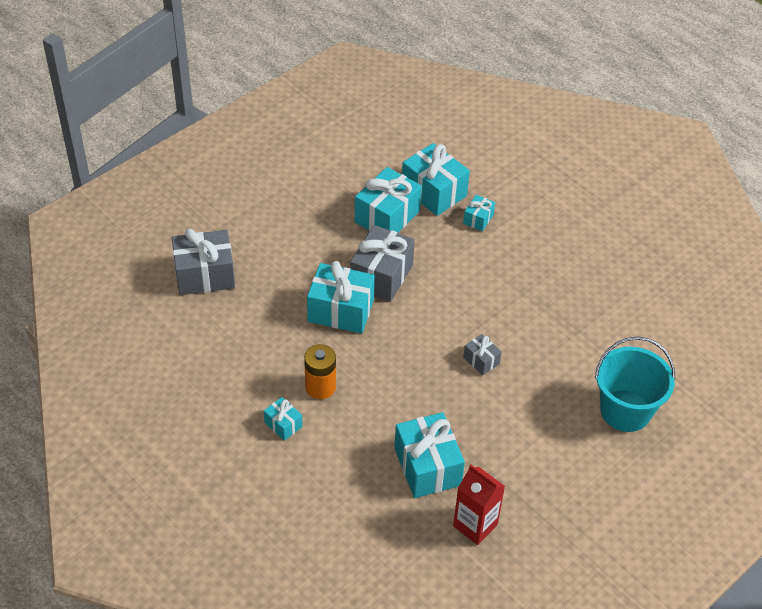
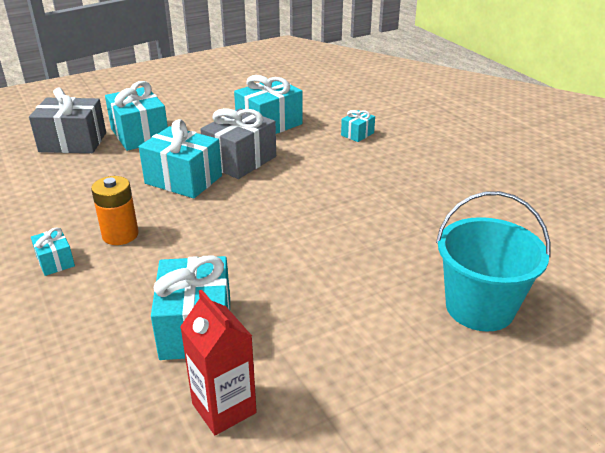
camera: 15 degrees right, 15 degrees down
turquoise gift [402,143,470,216] -> turquoise gift moved to [105,81,168,151]
grey gift [463,334,502,375] -> none

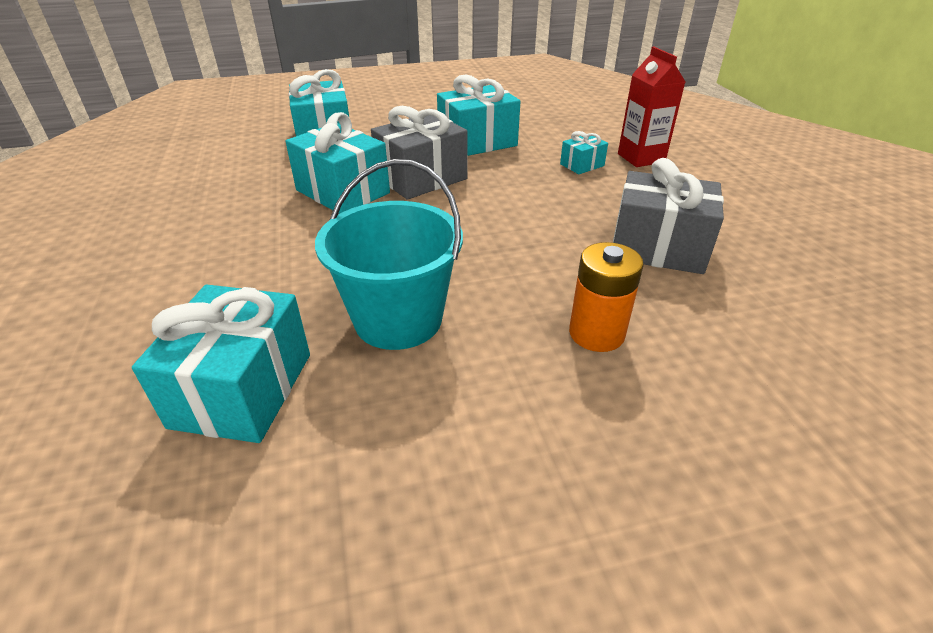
camera: 15 degrees right, 5 degrees up
grey gift [29,88,106,153] -> grey gift moved to [613,158,724,274]
turquoise gift [31,227,75,276] -> none
orange battery [91,176,139,245] -> orange battery moved to [569,242,644,352]
red carton [180,290,257,435] -> red carton moved to [618,47,685,167]
turquoise bucket [436,191,551,331] -> turquoise bucket moved to [315,159,463,350]

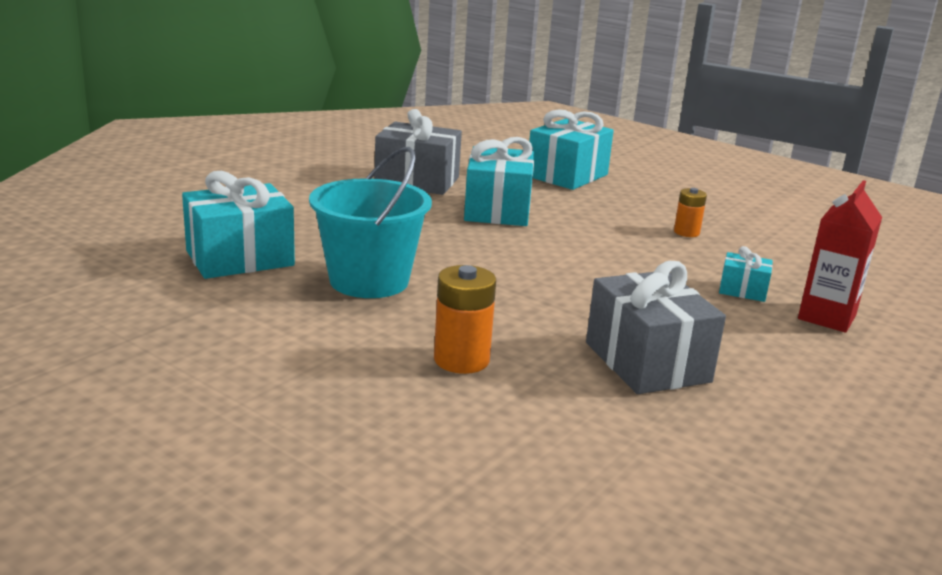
camera: 50 degrees right, 15 degrees down
grey gift [371,106,468,200] -> grey gift moved to [374,109,462,195]
turquoise gift [437,74,521,156] -> orange battery [674,188,707,237]

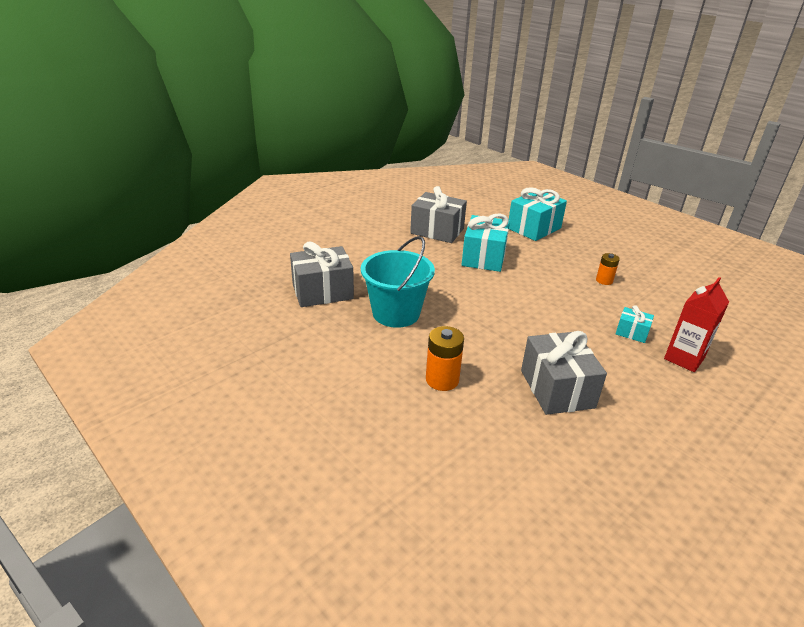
camera: 10 degrees right, 10 degrees up
turquoise gift [182,171,295,279] -> grey gift [290,241,354,307]

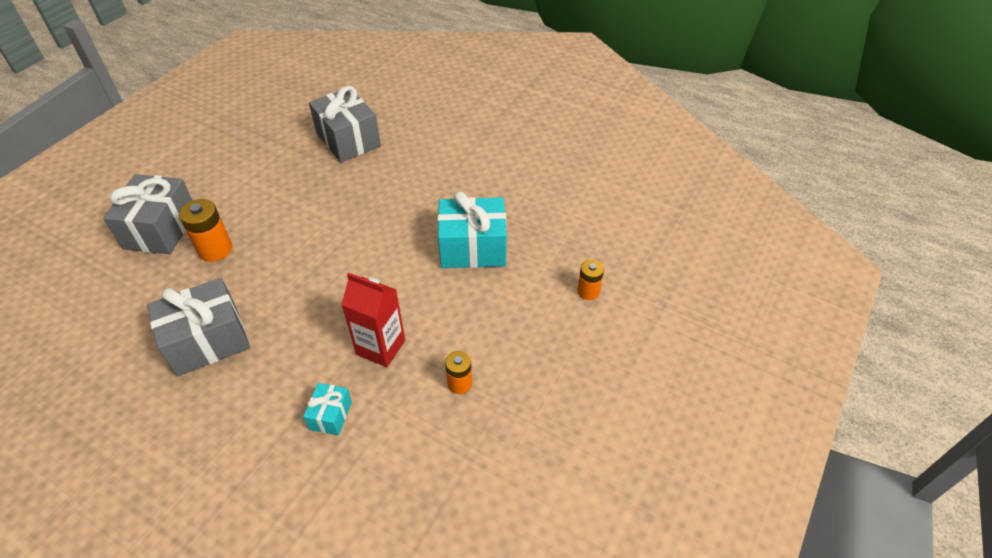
camera: 75 degrees right, 15 degrees up
turquoise bucket [361,236,435,328] -> none
grey gift [410,186,467,243] -> grey gift moved to [103,174,193,254]
turquoise gift [509,187,567,241] -> orange battery [577,260,604,300]
red carton [664,277,729,372] -> red carton moved to [341,273,405,367]

